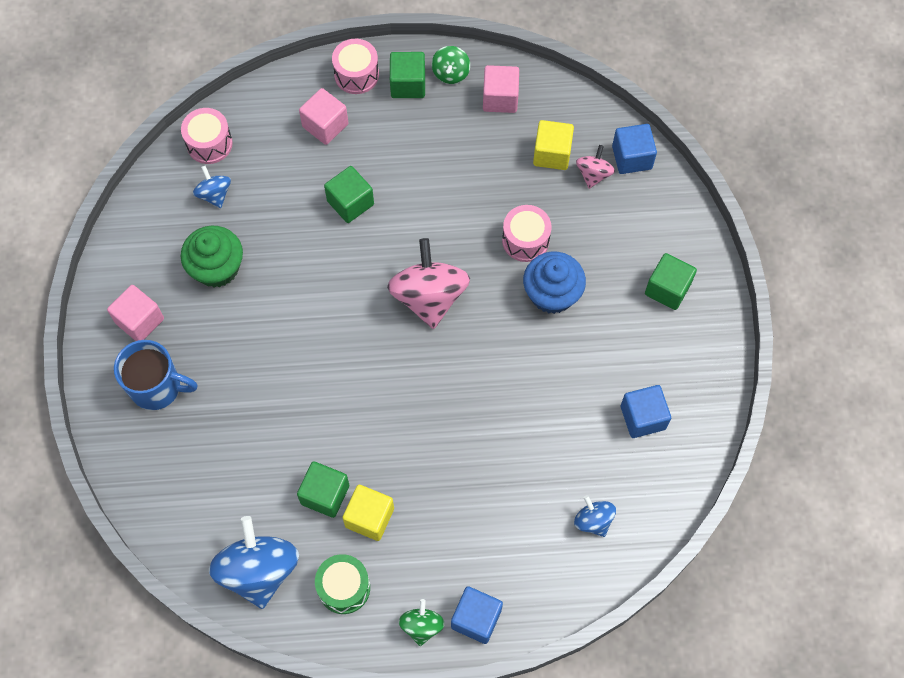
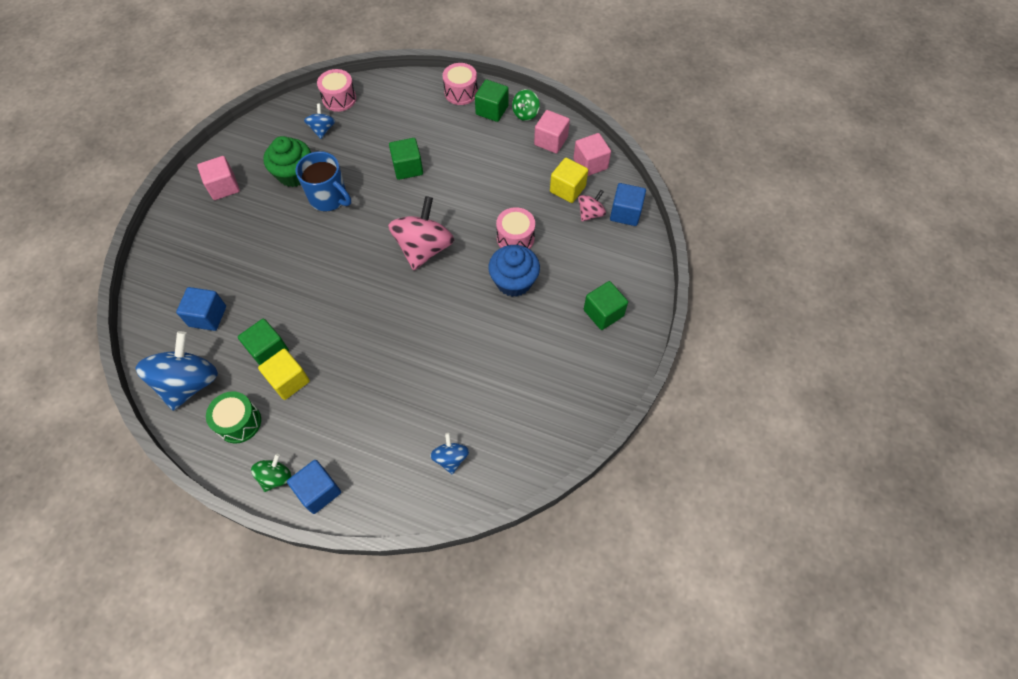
camera: 25 degrees right, 5 degrees down
blue mug [114,340,198,410] -> blue mug moved to [296,151,351,211]
pink cube [299,88,348,145] -> pink cube moved to [573,133,611,176]
blue cube [621,385,671,438] -> blue cube moved to [176,287,226,331]

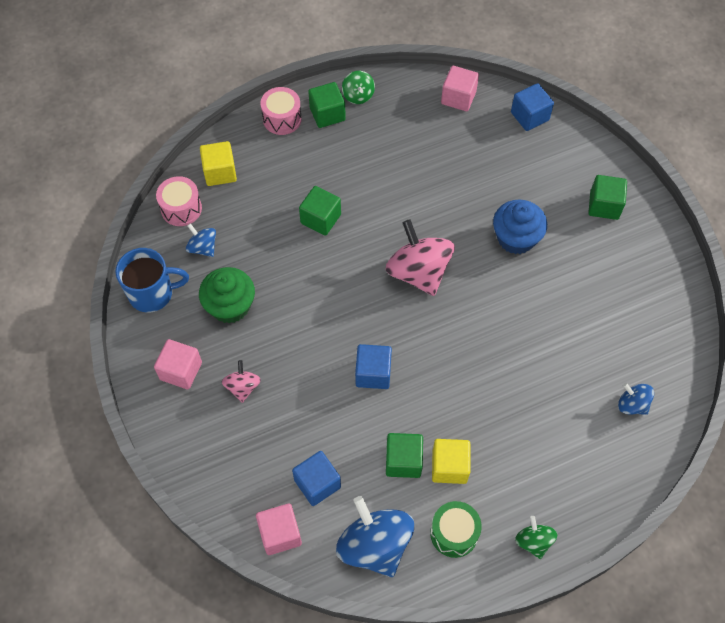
camera: 45 degrees left, 0 degrees up
blue cube [287,460,341,514] -> blue cube moved to [355,344,392,389]
blue mug [296,151,351,211] -> blue mug moved to [115,248,189,313]
pink drum [496,207,535,249] -> none
pink cube [534,110,570,153] -> pink cube moved to [256,503,302,555]
yellow cube [550,158,588,203] -> yellow cube moved to [200,141,237,186]
pink spinning top [578,190,606,222] -> pink spinning top moved to [222,360,261,403]

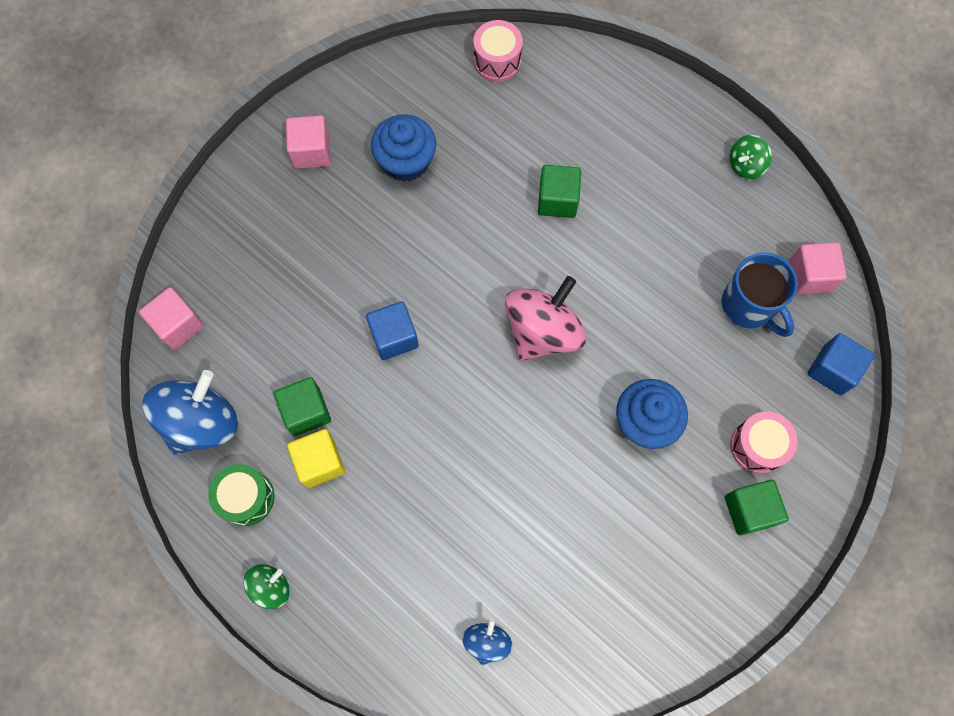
camera: 65 degrees right, 10 degrees up
blue mug [115,248,189,313] -> blue mug moved to [722,253,798,337]
blue spinning top [186,223,216,257] -> none
green cupcake [199,267,255,323] -> blue cupcake [371,114,436,182]
yellow cube [200,141,237,186] -> none
pink spinning top [222,360,261,403] -> none
pink drum [261,87,302,135] -> pink drum moved to [730,412,798,474]
blue cube [292,451,341,506] -> none
green cube [308,82,346,128] -> none

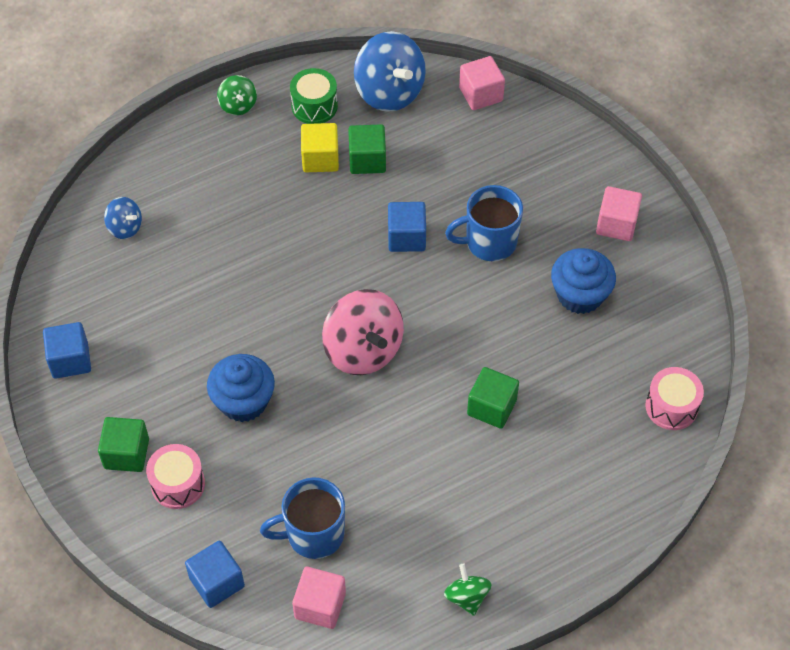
camera: 110 degrees right, 15 degrees down
none -> blue cube [43,322,91,379]
none -> blue mug [445,185,523,261]

